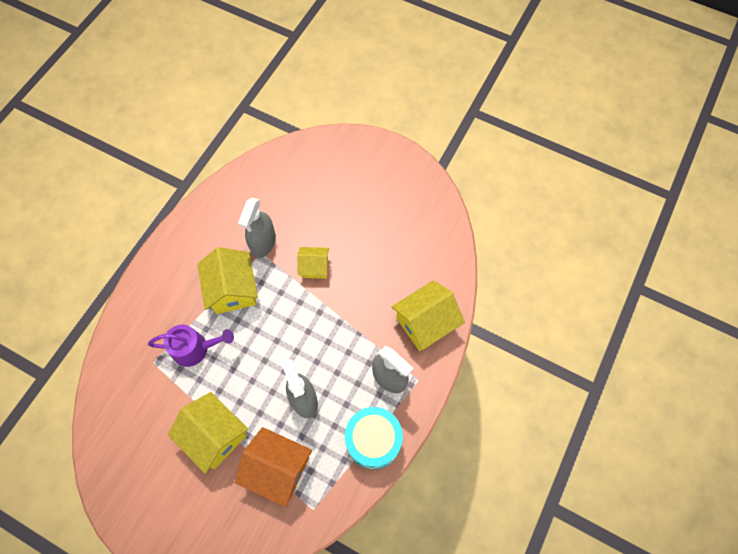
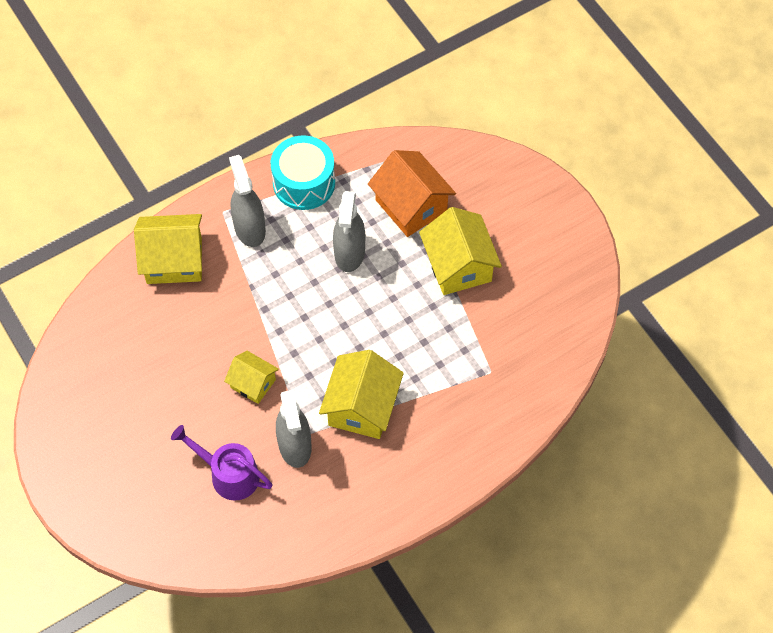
camera: 150 degrees left, 5 degrees down
purple watering can [148,325,234,367] -> purple watering can moved to [171,425,273,501]
grey spray bottle [238,198,276,258] -> grey spray bottle turned 120 degrees clockwise [276,390,312,468]

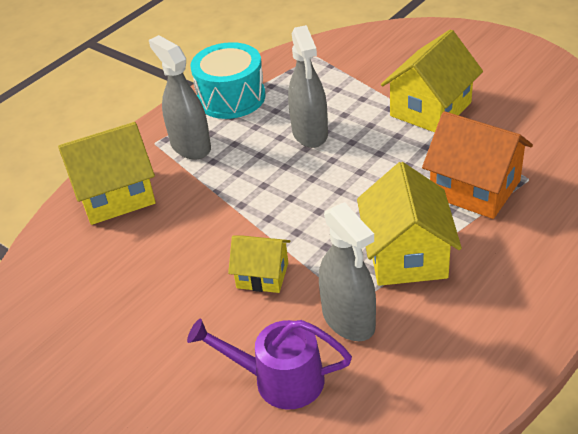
camera: 15 degrees left, 20 degrees down
orange house [368,150,456,237] -> orange house moved to [422,111,533,219]
yellow house [419,207,502,295] -> yellow house turned 75 degrees clockwise [381,29,483,132]

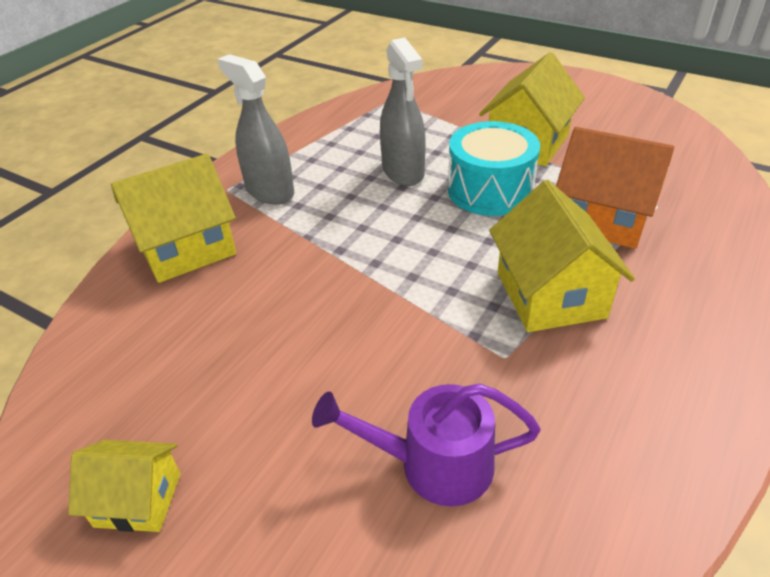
camera: 10 degrees left, 0 degrees up
turquoise drum [190,42,265,119] -> turquoise drum moved to [448,121,540,216]
yellow house [228,235,290,293] -> yellow house moved to [68,440,181,532]
grey spray bottle [319,202,376,341] -> none

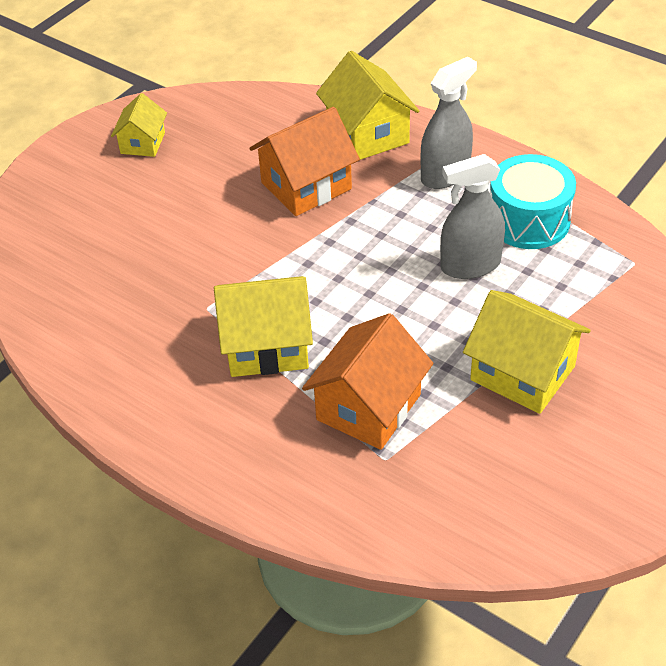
camera: 95 degrees right, 5 degrees up
purple watering can [312,383,541,506] -> none
turquoise drum [448,121,540,216] -> turquoise drum moved to [490,154,576,249]
none -> orange house [250,107,360,216]

